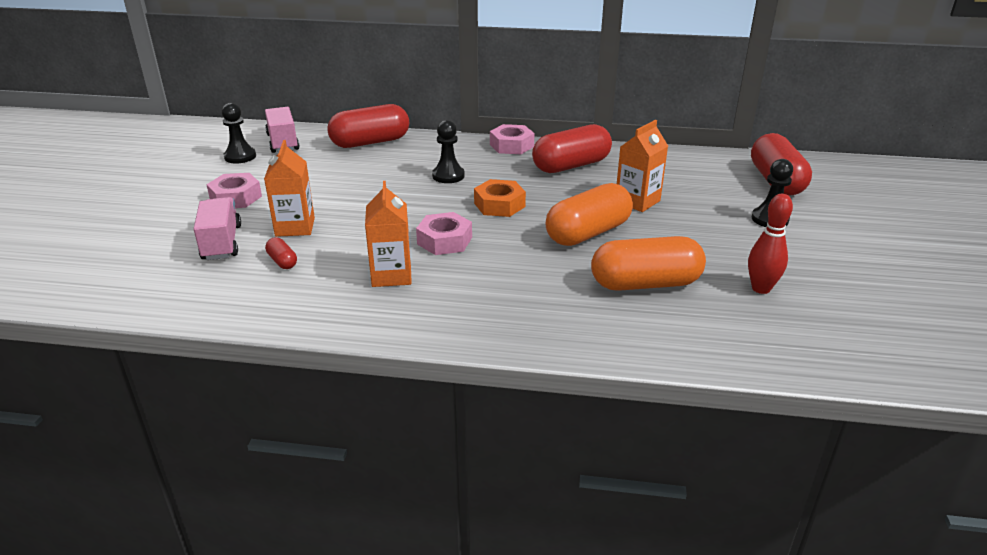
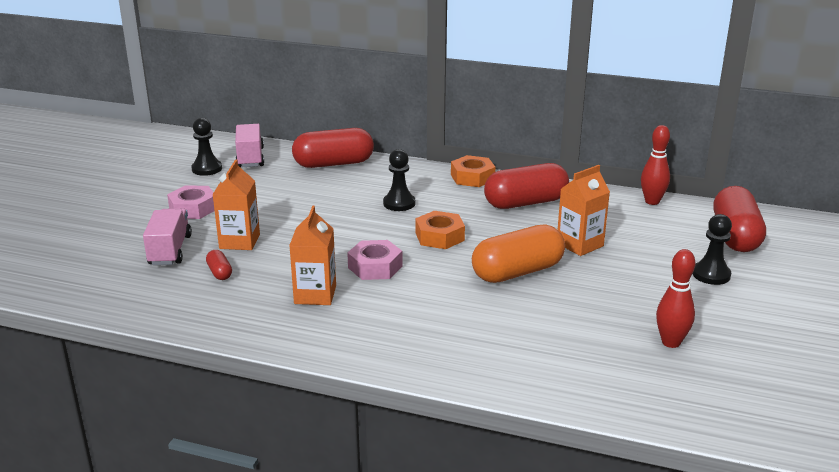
camera: 10 degrees right, 5 degrees down
pink nut [490,124,535,154] -> orange nut [451,155,495,187]
orange capsule [591,236,706,291] -> none
none -> red bowling pin [641,125,670,205]

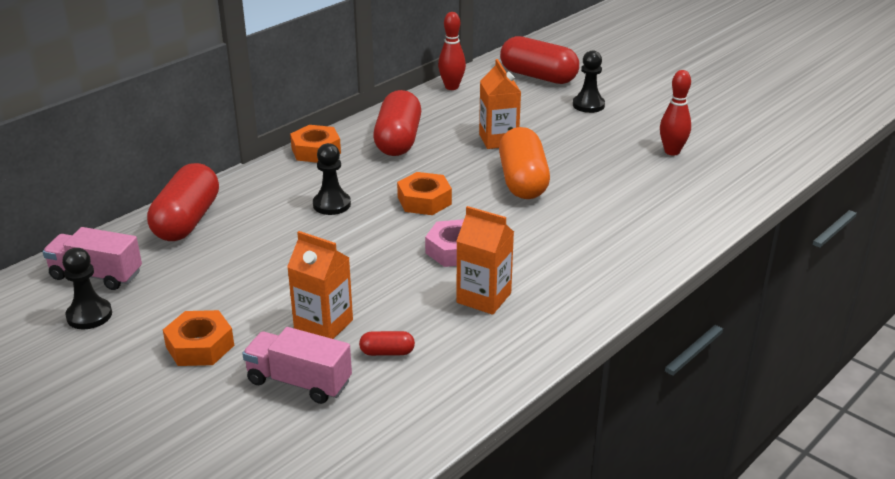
camera: 65 degrees left, 5 degrees up
pink nut [167,185,215,219] -> orange nut [163,310,234,366]

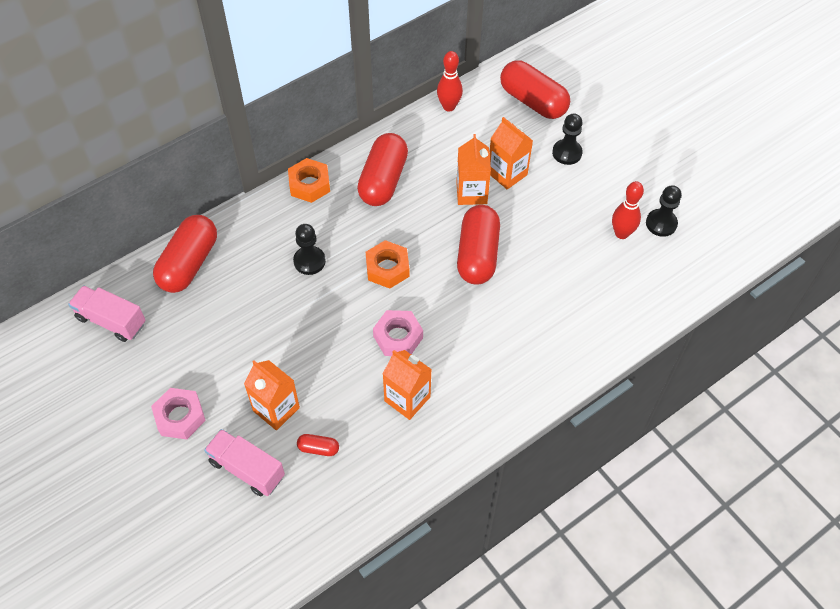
camera: 10 degrees right, 25 degrees up
black pawn [62,248,112,329] -> black pawn moved to [646,185,682,237]
orange nut [163,310,234,366] -> pink nut [151,388,206,440]
orange capsule [499,127,550,199] -> red capsule [457,205,500,285]
none -> orange carton [489,117,533,190]

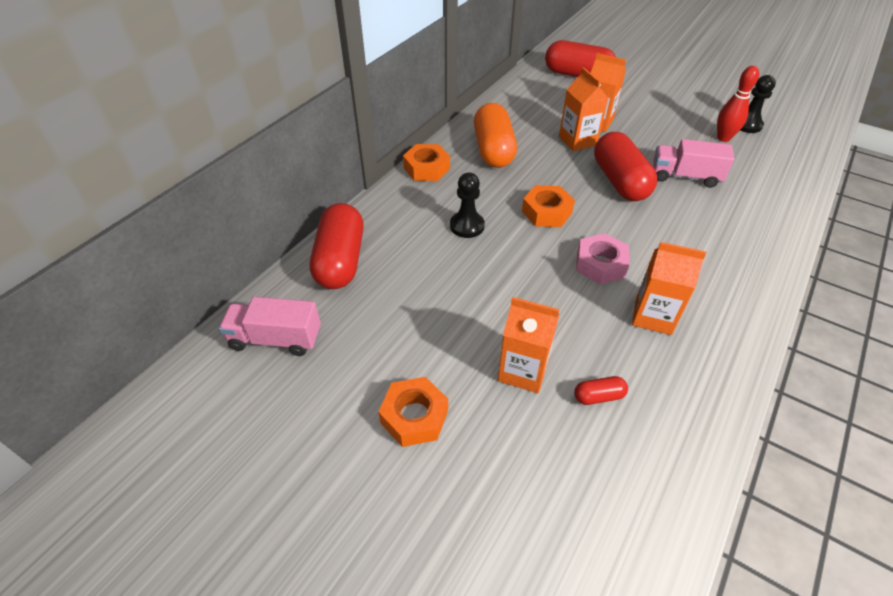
camera: 20 degrees left, 10 degrees down
pink nut [151,388,206,440] -> orange nut [378,377,448,447]
pink truck [204,429,285,496] -> pink truck moved to [653,139,734,188]
red capsule [357,133,408,206] -> orange capsule [474,103,517,168]
red bowling pin [437,51,463,111] -> none
black pawn [552,114,583,165] -> none

